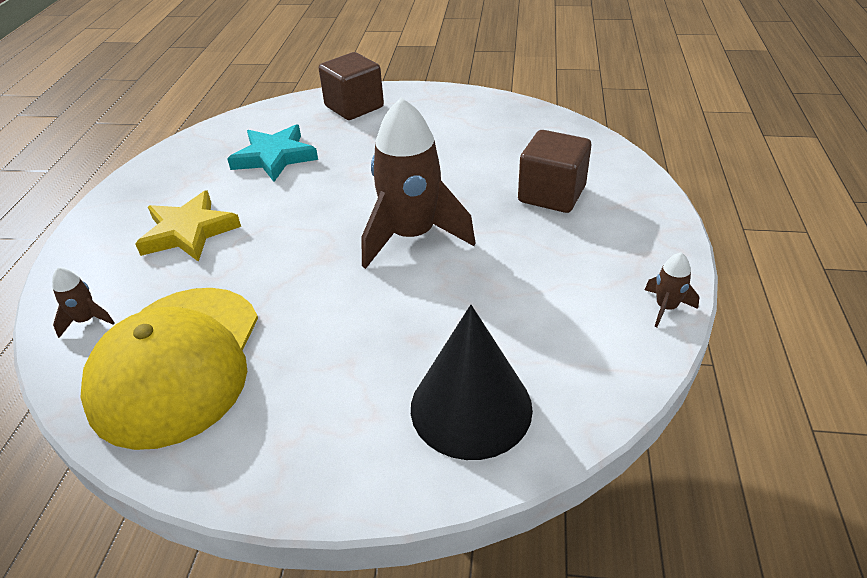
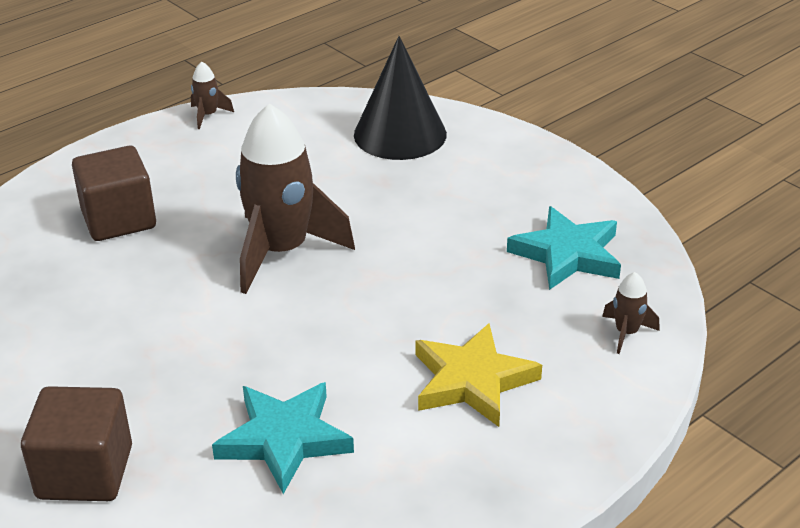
camera: 140 degrees left, 5 degrees down
yellow cap [80,288,258,450] -> turquoise star [507,206,621,290]

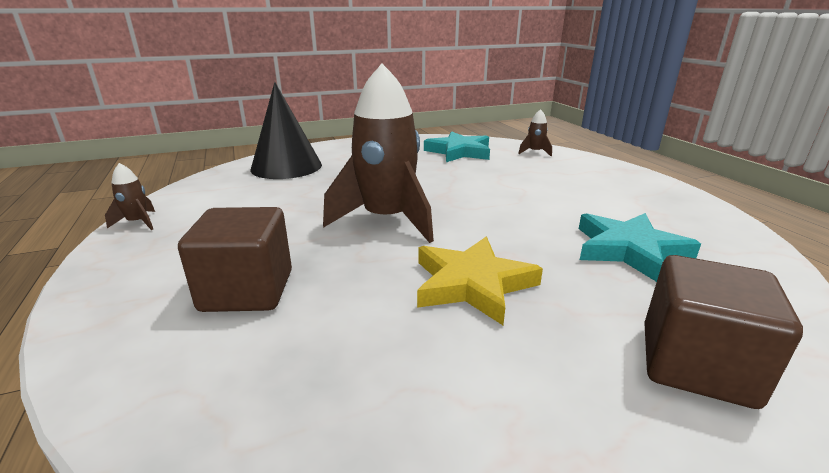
camera: 70 degrees left, 10 degrees down
yellow star [416,323,542,427] -> yellow star moved to [417,237,543,325]

